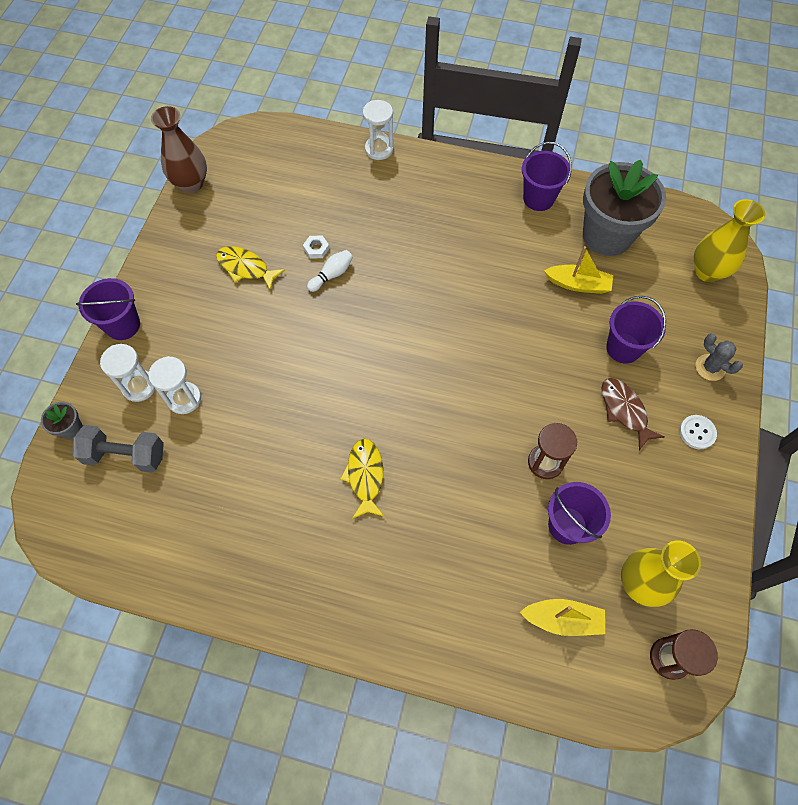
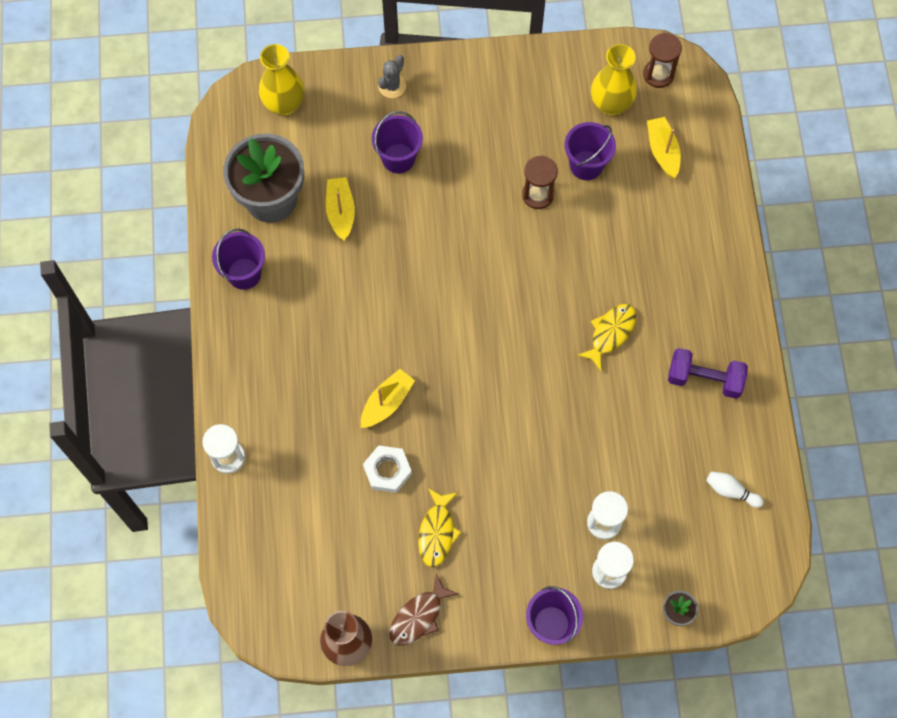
camera: 110 degrees left, 5 degrees up
grey dumbbell [72,425,164,473] -> none
white nut [303,235,329,259] -> white nut [363,445,412,493], size x1.70
white bowling pin [307,250,353,292] -> white bowling pin moved to [706,471,764,508]
yellow fish [340,439,384,519] -> yellow fish turned 150 degrees clockwise [577,304,636,371]
brown fish [601,378,665,450] -> brown fish moved to [389,574,458,646]
white button [679,415,717,449] -> none
none -> yellow boat [361,369,415,428]
none -> purple dumbbell [668,348,748,399]

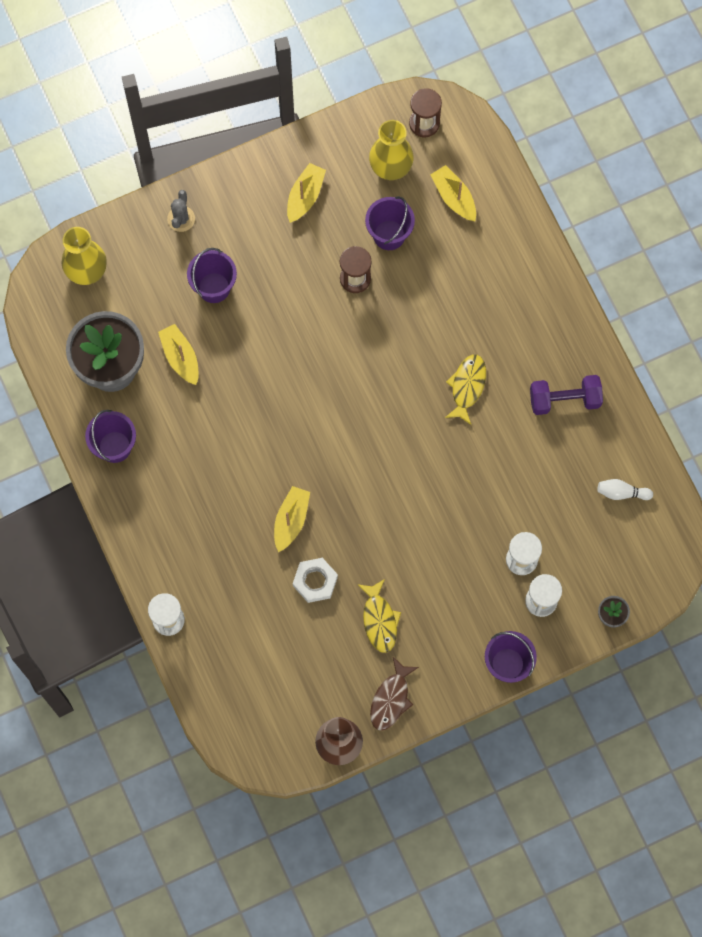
camera: 20 degrees left, 5 degrees up
none -> yellow boat [287,163,326,223]

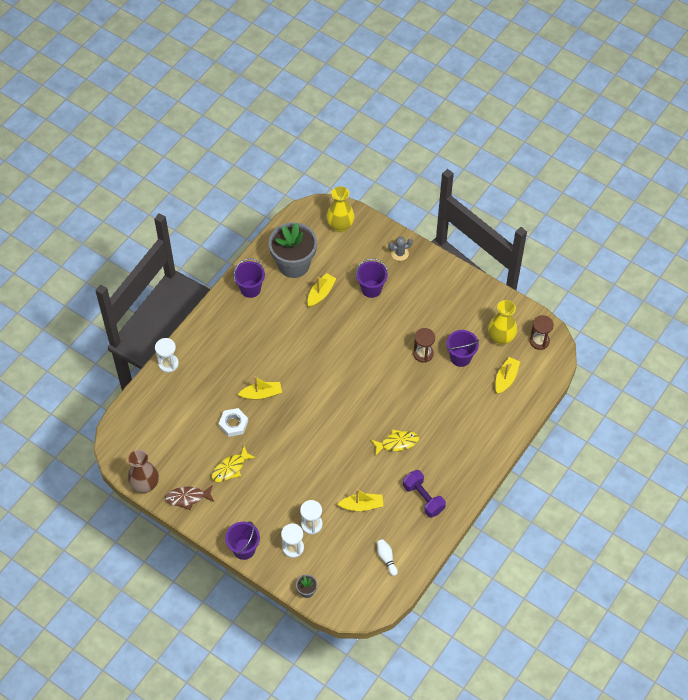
camera: 60 degrees right, 15 degrees down
yellow boat [287,163,326,223] -> yellow boat moved to [337,489,383,511]

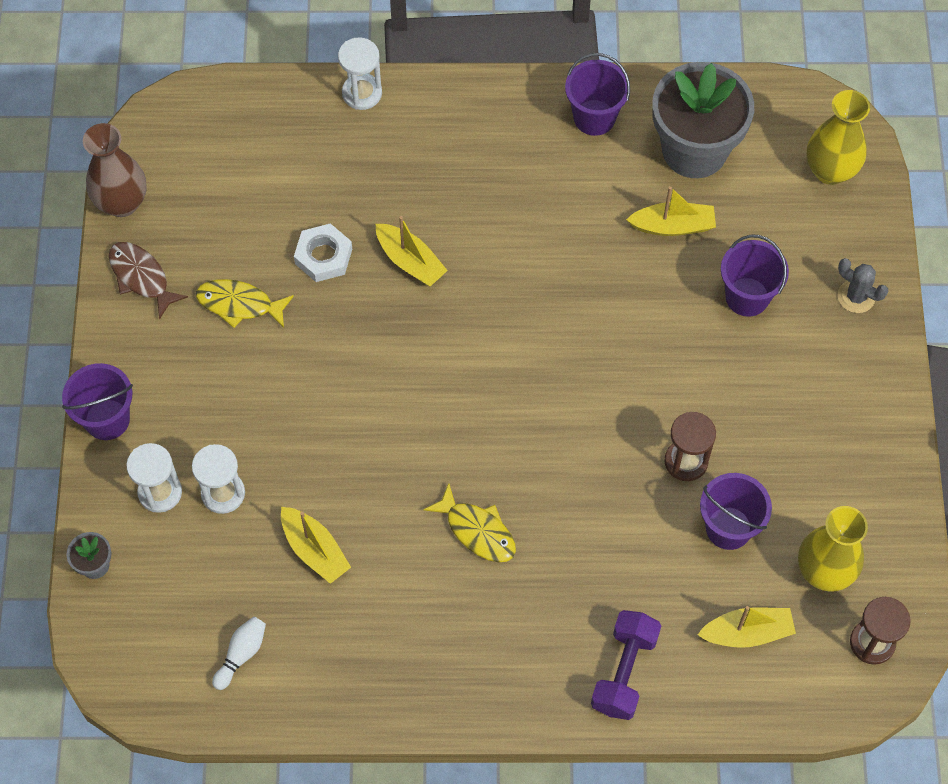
camera: 55 degrees right, 5 degrees up
purple dumbbell [403,470,446,518] -> purple dumbbell moved to [591,610,661,720]

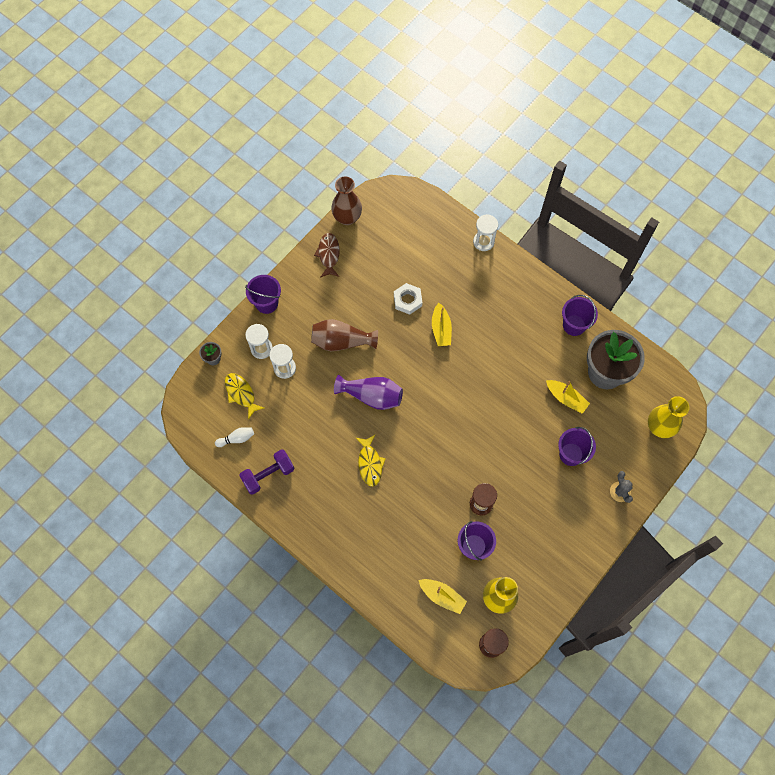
camera: 40 degrees right, 5 degrees up
yellow fish [196,279,294,328] -> yellow fish moved to [225,373,264,419]
yellow boat [281,507,351,584] -> none
purple dumbbell [591,610,661,720] -> purple dumbbell moved to [239,449,294,495]
none -> brown vase [311,319,378,351]
none -> purple vase [334,375,403,410]

